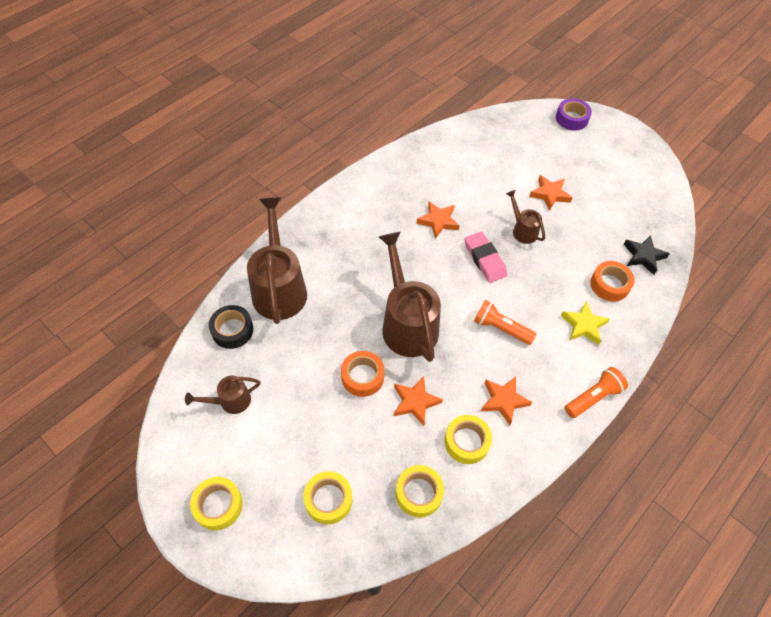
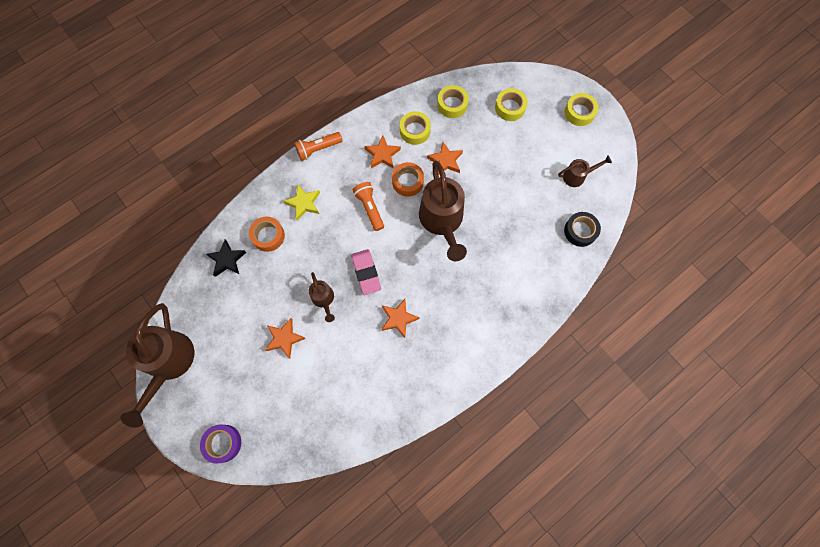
camera: 170 degrees left, 15 degrees up
brown watering can [247,198,307,324] -> brown watering can moved to [120,303,194,428]
orange tape [341,351,385,397] -> orange tape moved to [392,162,424,197]
orange flashlight [474,300,536,345] -> orange flashlight turned 150 degrees counterclockwise [353,182,384,231]

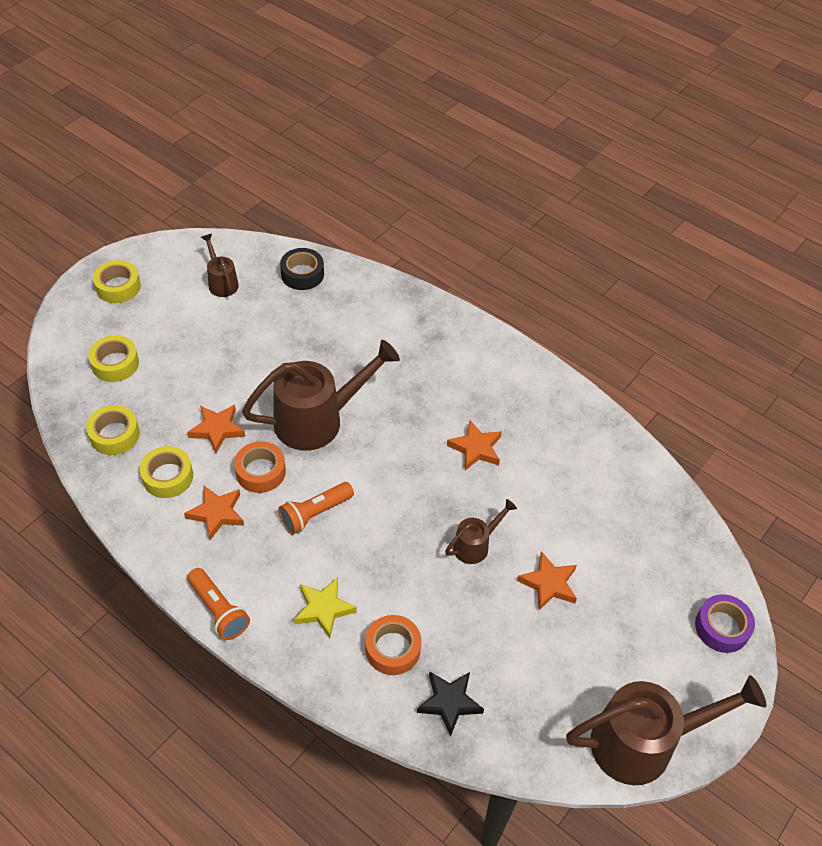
camera: 105 degrees left, 20 degrees down
pink eraser [351,249,381,295] -> none

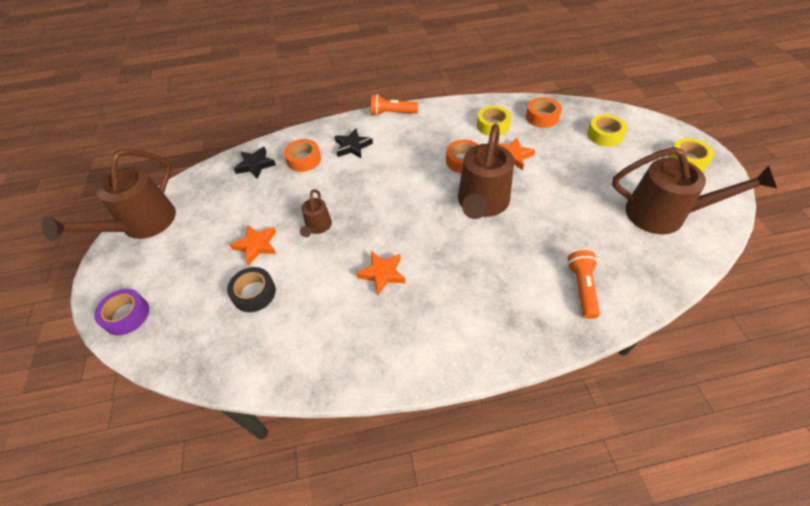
camera: 135 degrees right, 0 degrees up
yellow tape [86,405,140,455] -> orange tape [526,97,562,128]
orange star [184,485,244,540] -> none
brown watering can [201,234,239,297] -> brown watering can [612,147,777,234], size x2.02
orange flashlight [278,482,354,535] -> orange flashlight moved to [567,250,600,319]
black tape [280,248,324,290] -> black tape moved to [227,267,276,312]
yellow star [294,577,357,638] -> black star [335,128,373,158]

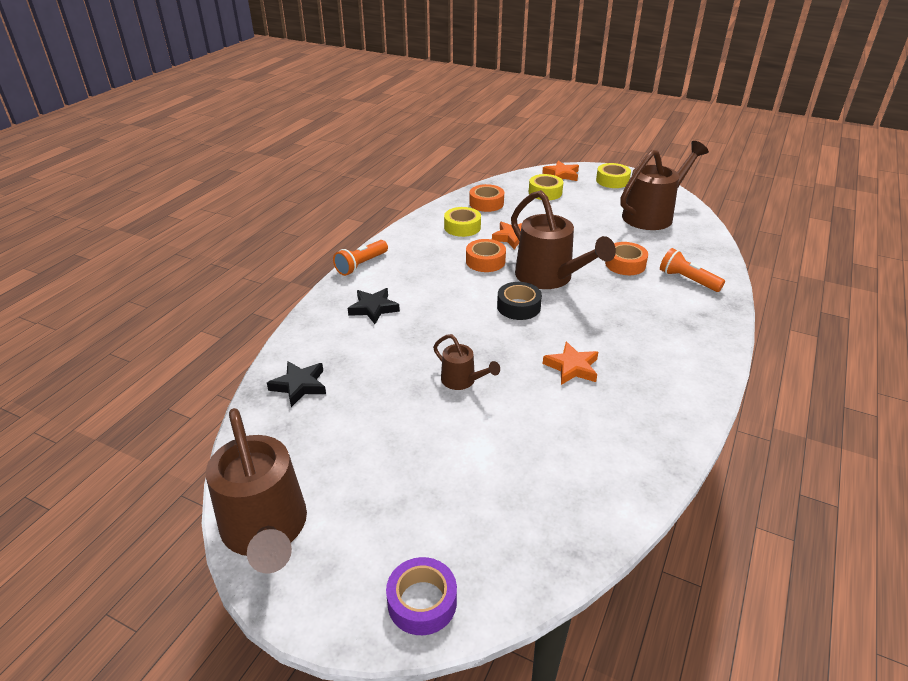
camera: 55 degrees left, 15 degrees down
black tape [227,267,276,312] -> black tape moved to [497,282,542,320]
orange star [230,225,276,265] -> orange star moved to [542,161,579,181]
orange tape [284,139,321,172] -> orange tape moved to [605,242,648,275]

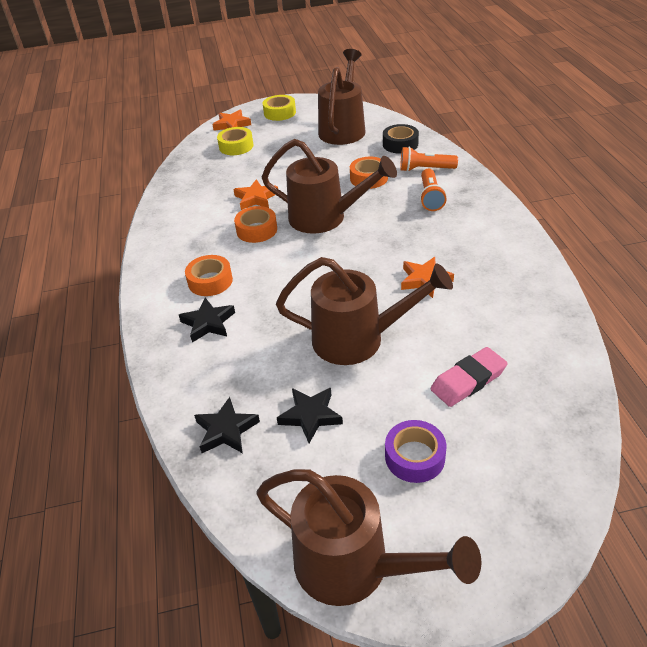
camera: 35 degrees left, 5 degrees up
orange flashlight [333,240,388,276] -> orange flashlight moved to [420,169,447,211]
purple tape [386,557,457,635] -> purple tape moved to [385,420,446,483]
brown watering can [433,334,500,390] -> brown watering can [276,257,453,365], size x2.02
yellow tape [444,207,481,237] -> none
orange tape [469,184,504,212] -> orange tape moved to [185,255,233,296]
black tape [497,282,542,320] -> black tape moved to [383,124,419,154]
none -> black star [277,388,343,443]
none -> pink eraser [430,347,508,407]

